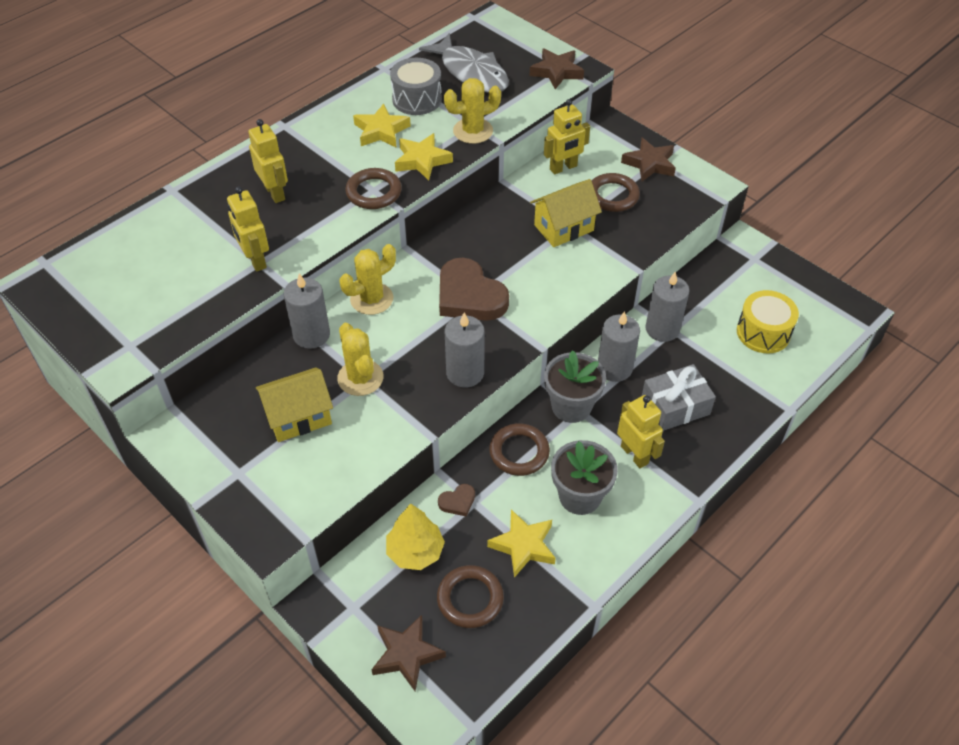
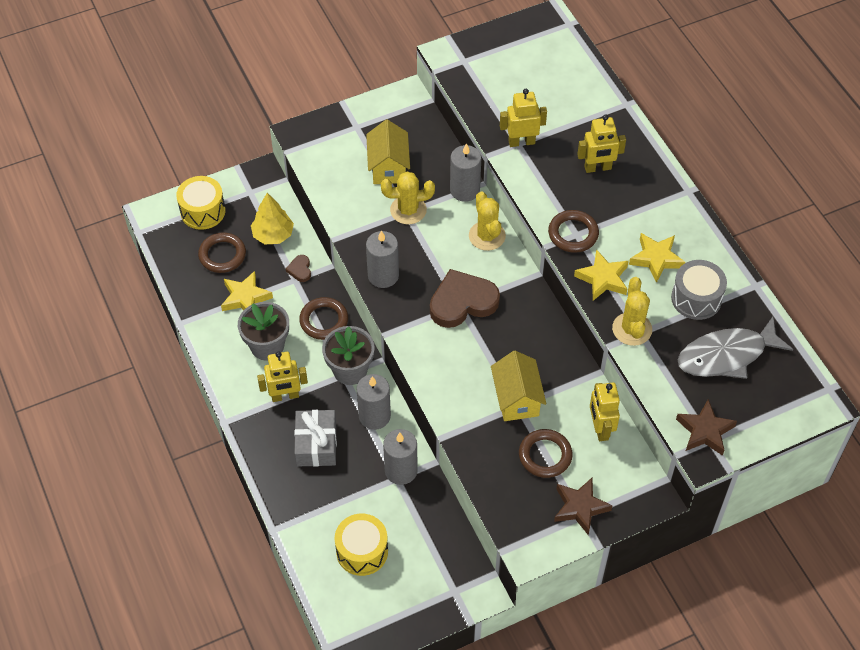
camera: 110 degrees right, 5 degrees up
brown star [371,615,446,691] -> yellow drum [176,176,226,230]

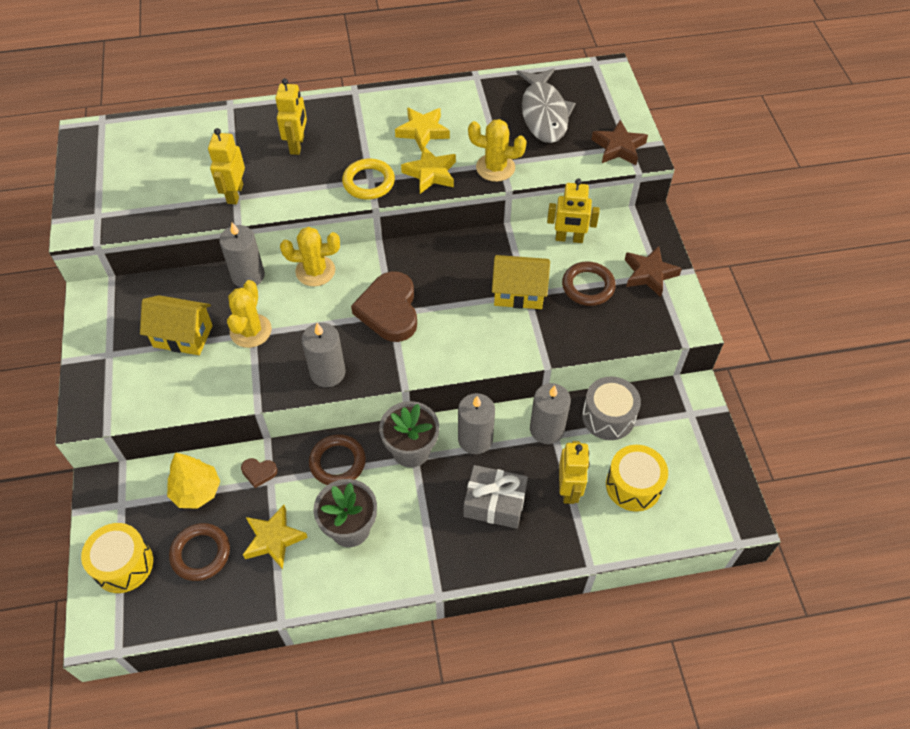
camera: 75 degrees left, 0 degrees up
yellow robot [257,351,308,402] -> yellow robot moved to [559,441,590,504]
brown ring [548,210,599,253] -> yellow ring [342,159,395,200]
grey drum [671,260,727,320] -> grey drum moved to [582,377,641,440]

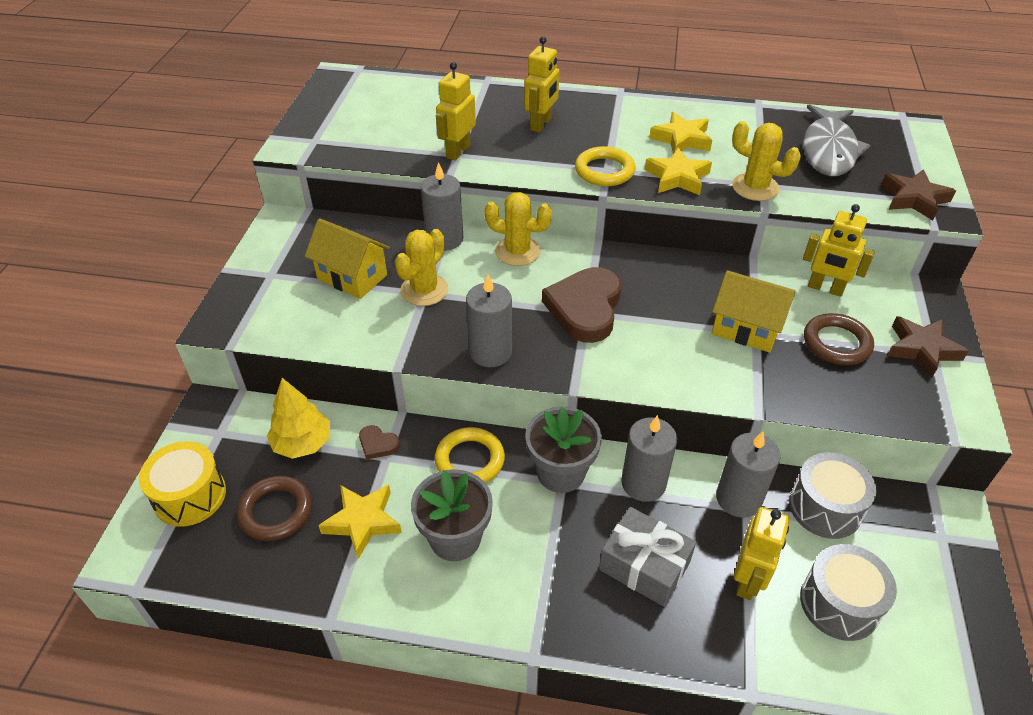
camera: 20 degrees right, 10 degrees down
brown ring [309,434,366,485] -> yellow ring [435,427,505,483]
yellow drum [606,445,668,512] -> grey drum [800,544,897,641]

